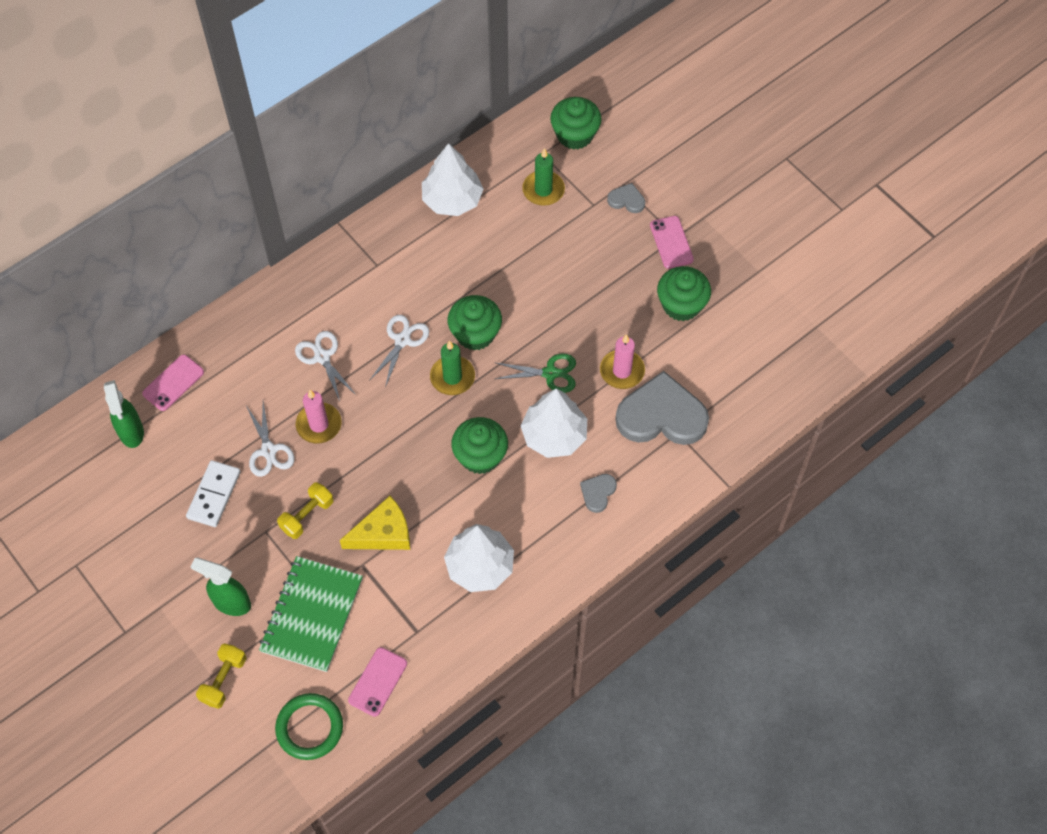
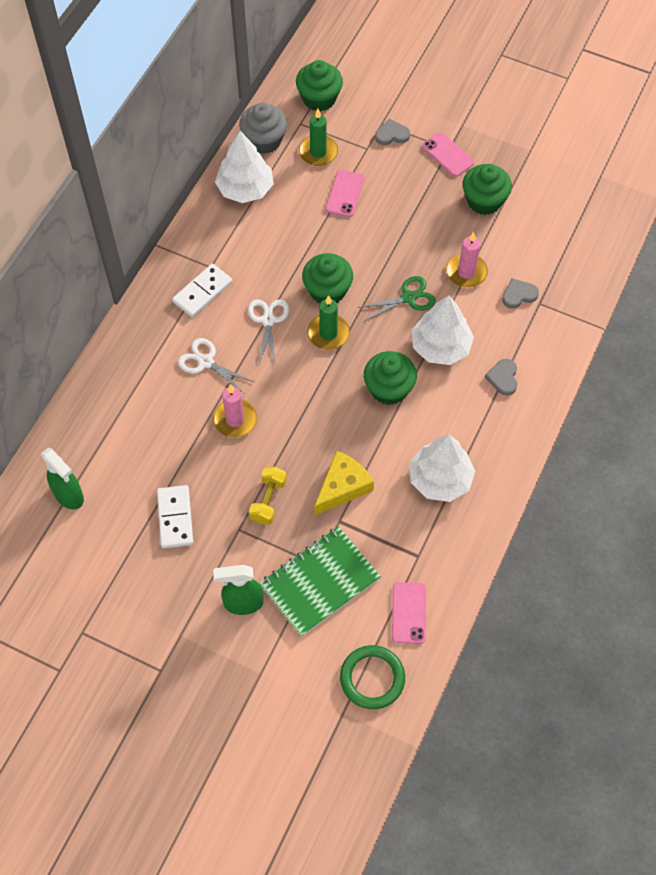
camera: 25 degrees left, 0 degrees up
pink phone [142,355,204,411] -> pink phone moved to [326,170,364,217]
yellow dumbbell [196,643,247,709] -> none
white scissors [246,402,295,477] -> none
green notebook [259,556,363,672] -> green notebook turned 60 degrees clockwise [259,526,381,637]
grey heart [615,371,709,445] -> grey heart [502,278,539,309], size x0.45
none -> white domino [172,264,232,318]
none -> grey cupcake [239,103,287,154]

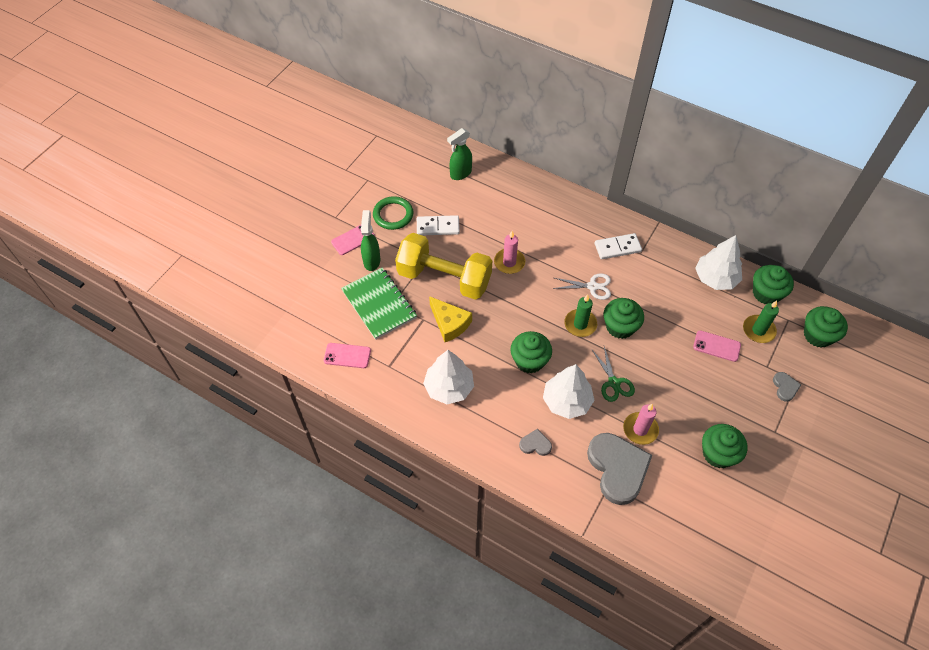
camera: 95 degrees right, 5 degrees down
white domino [172,264,232,318] -> white domino turned 60 degrees counterclockwise [595,233,642,259]
white scissors [178,338,254,393] -> none
grey cupcake [239,103,287,154] -> green cupcake [753,265,794,304]
yellow dumbbell [249,467,287,524] -> yellow dumbbell [395,233,492,300], size x2.33
green ring [340,645,405,709] -> green ring moved to [373,196,413,230]
pink phone [422,132,474,177] -> pink phone moved to [331,225,375,255]
grey heart [502,278,539,309] -> grey heart [587,433,652,505], size x2.23

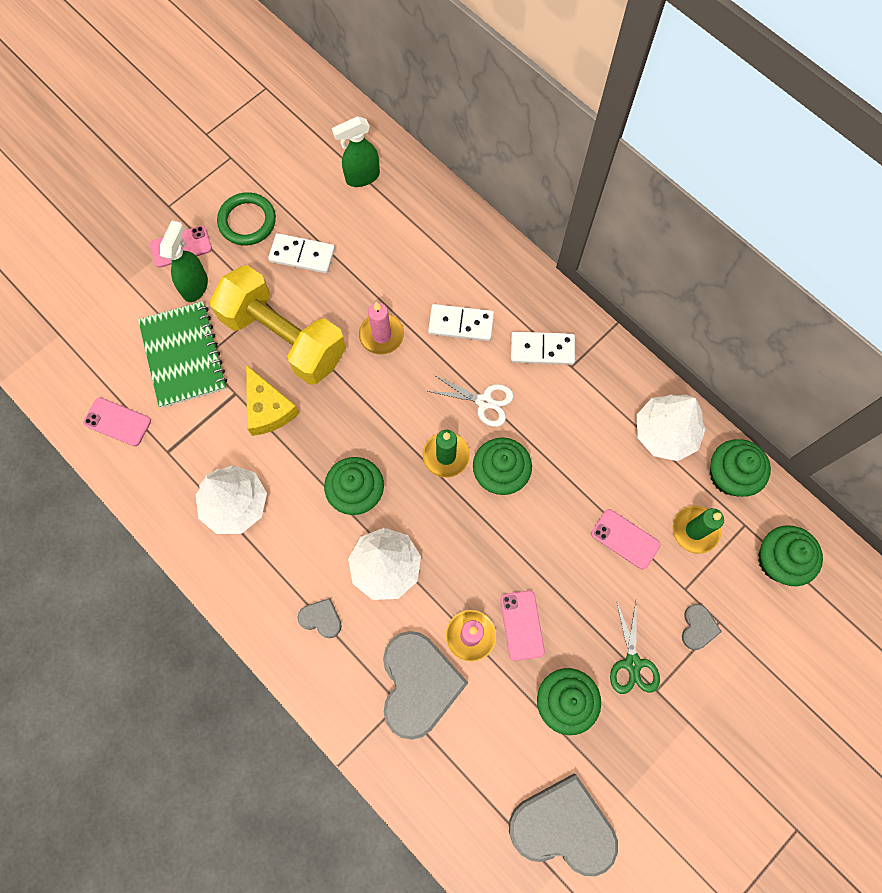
camera: 15 degrees right, 15 degrees up
green scissors [592,347,635,402] -> green scissors moved to [610,600,660,694]
none -> white domino [428,304,494,341]
none -> pink phone [500,590,545,661]
none -> grey heart [509,774,618,876]

